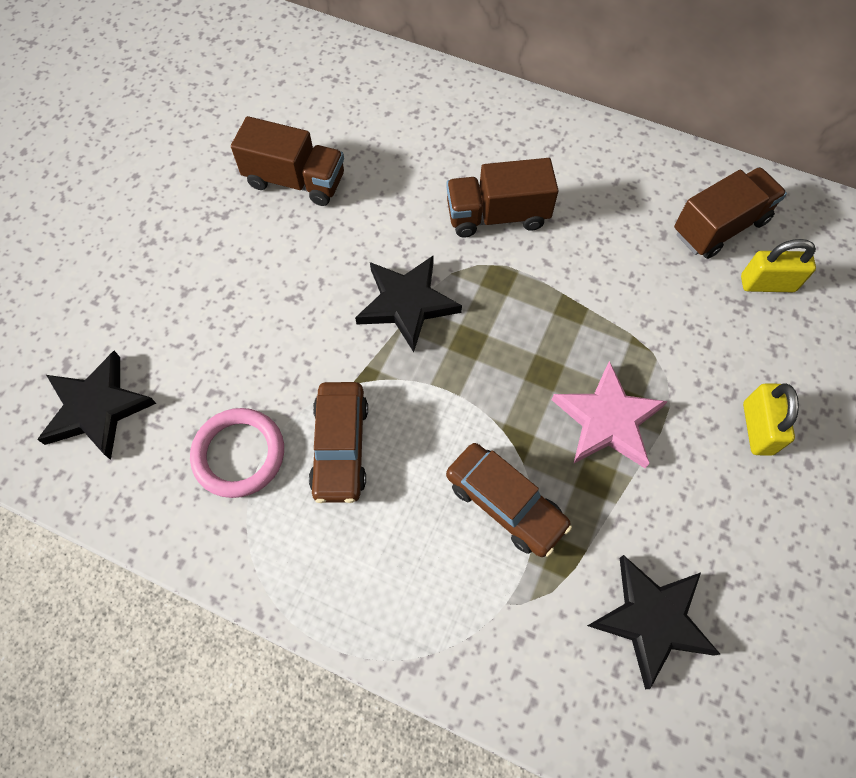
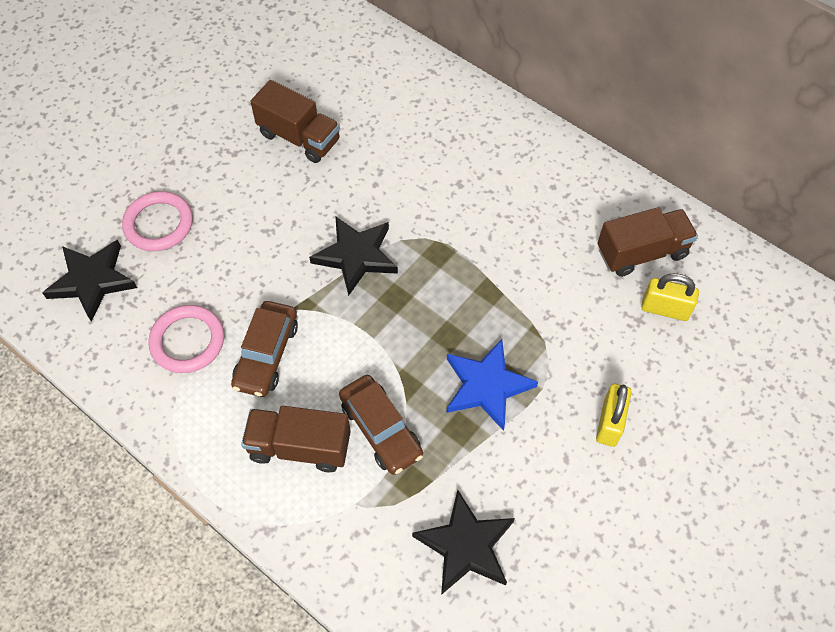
camera: 15 degrees right, 5 degrees down
brown truck [446,158,559,237] -> brown truck moved to [241,406,351,472]
pink star [552,361,668,468] -> blue star [446,339,538,431]
none -> pink ring [122,191,193,251]

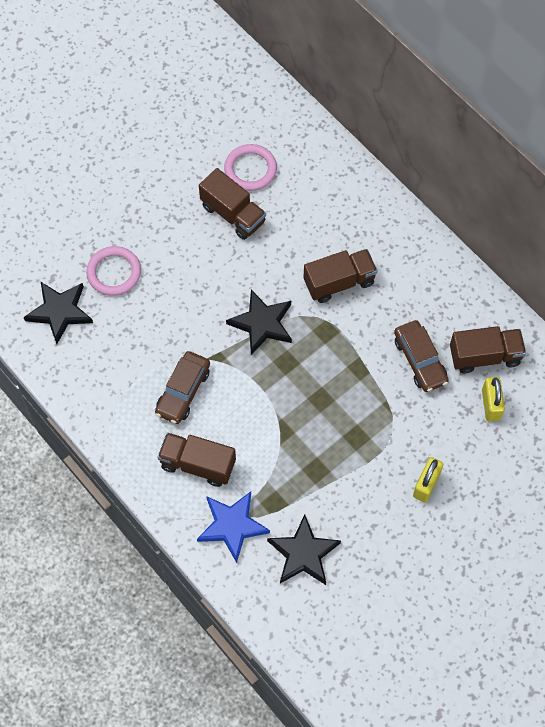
camera: 10 degrees right, 5 degrees up
pink ring [148,305,224,373] -> pink ring moved to [224,144,277,191]
brown car [339,375,423,475] -> brown car moved to [394,320,448,392]
blue star [446,339,538,431] -> blue star moved to [197,491,270,563]
yellow padlock [641,273,699,321] -> yellow padlock turned 60 degrees clockwise [482,377,505,421]
none -> brown truck [303,249,377,303]

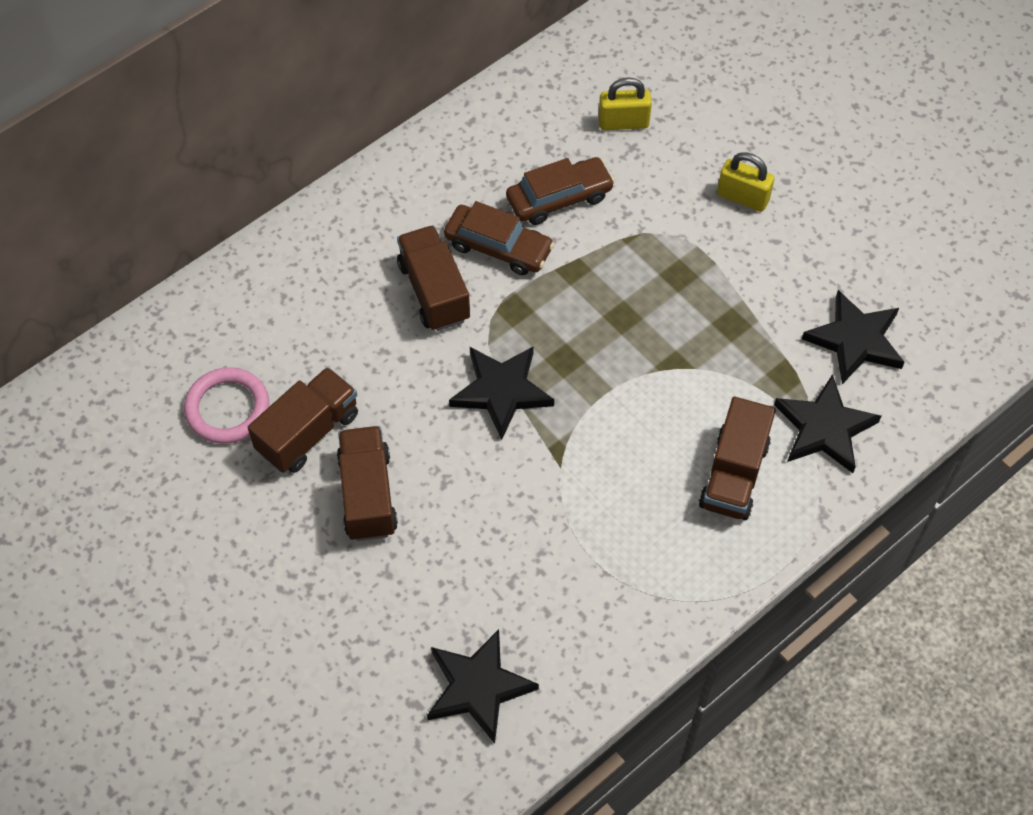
camera: 90 degrees left, 5 degrees down
pink ring [86,246,141,296] -> none
brown car [155,351,210,424] -> brown car moved to [444,201,554,275]
blue star [197,491,270,563] -> black star [774,374,881,473]
brown truck [450,326,526,374] -> brown truck moved to [337,426,398,541]

